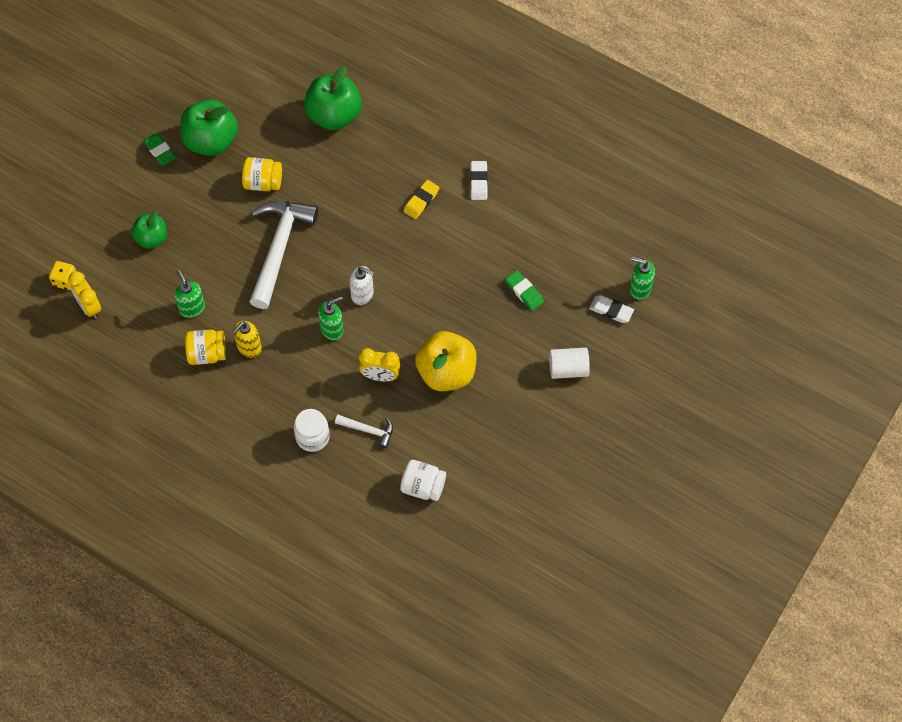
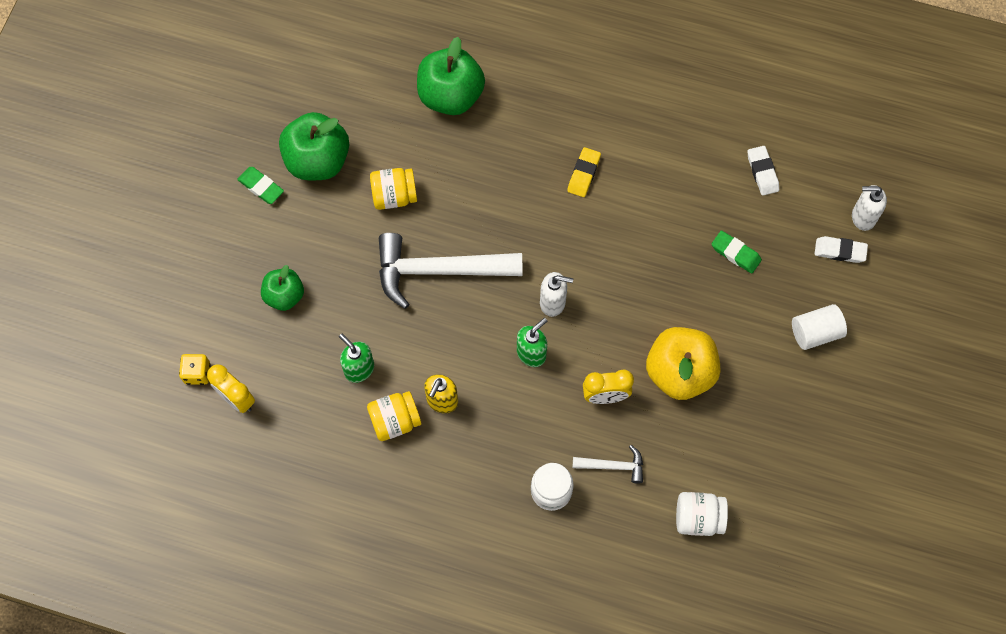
camera: 15 degrees left, 5 degrees up
white hammer [249,201,318,309] -> white hammer turned 90 degrees counterclockwise [379,233,522,309]
white eraser [470,161,488,200] -> white eraser moved to [748,146,779,196]
green soap dispenser [630,257,655,300] -> white soap dispenser [852,185,887,231]

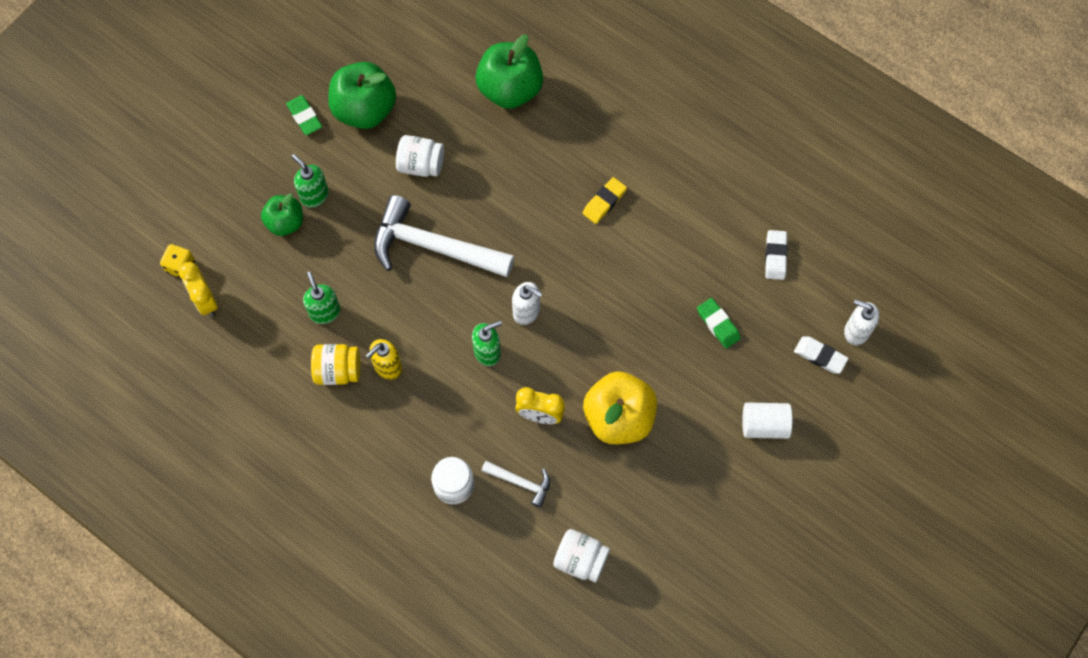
camera: 20 degrees right, 0 degrees up
yellow jar [370,168,417,210] -> white jar [396,135,444,177]
none -> green soap dispenser [291,154,329,208]

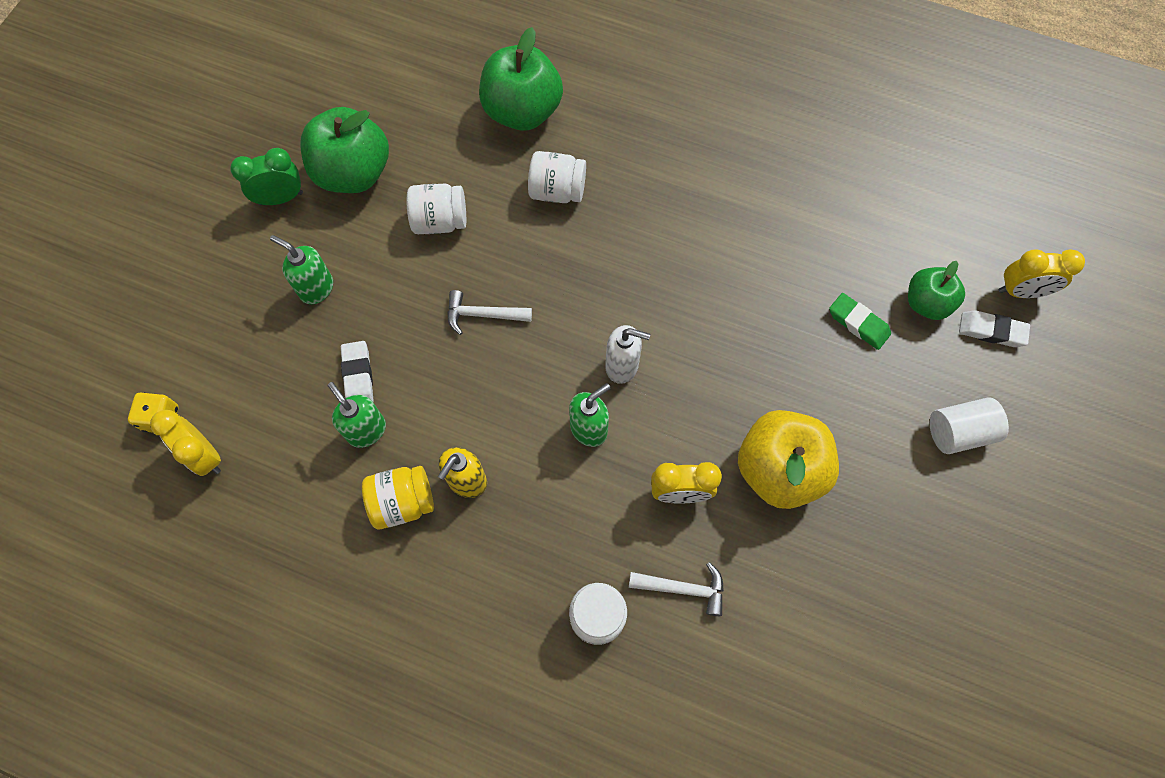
camera: 15 degrees left, 0 degrees up
green apple [261,194,303,236] -> green apple moved to [908,261,965,320]
green eraser [286,95,322,135] -> green clock [230,148,303,205]
white hammer [374,195,514,278] -> white hammer [447,290,532,335], size x0.47
white jar [553,529,610,582] -> white jar moved to [528,151,586,203]
yellow eraser [582,177,627,224] -> none
white eraser [765,230,788,280] -> white eraser moved to [341,341,374,402]
white soap dispenser [844,299,880,345] -> yellow clock [999,249,1085,298]

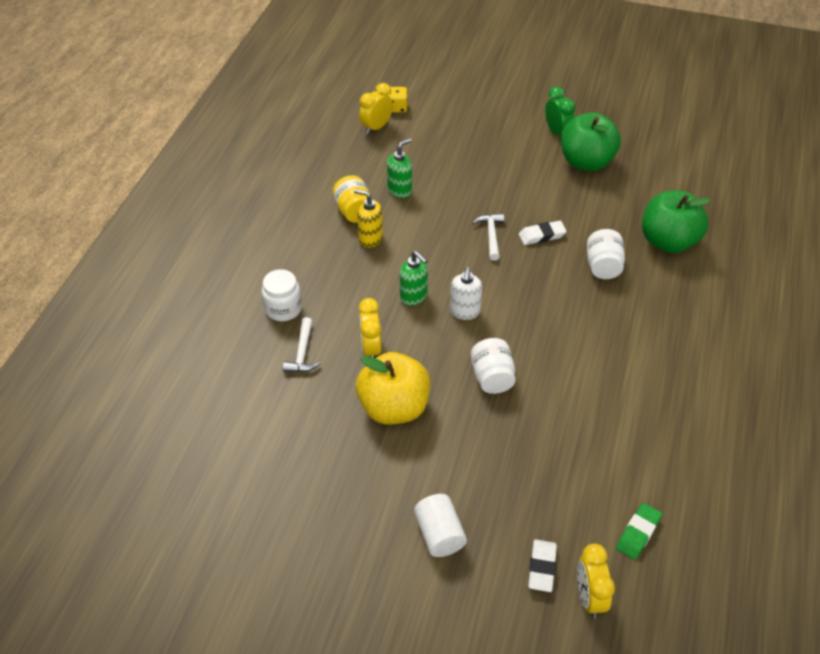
camera: 85 degrees right, 20 degrees down
green soap dispenser [270,235,333,304] -> none
white eraser [341,341,374,402] -> white eraser moved to [519,221,567,245]
white jar [407,184,466,234] -> white jar moved to [471,338,516,394]
green eraser [829,293,891,350] -> green eraser moved to [616,503,662,560]
green apple [908,261,965,320] -> none

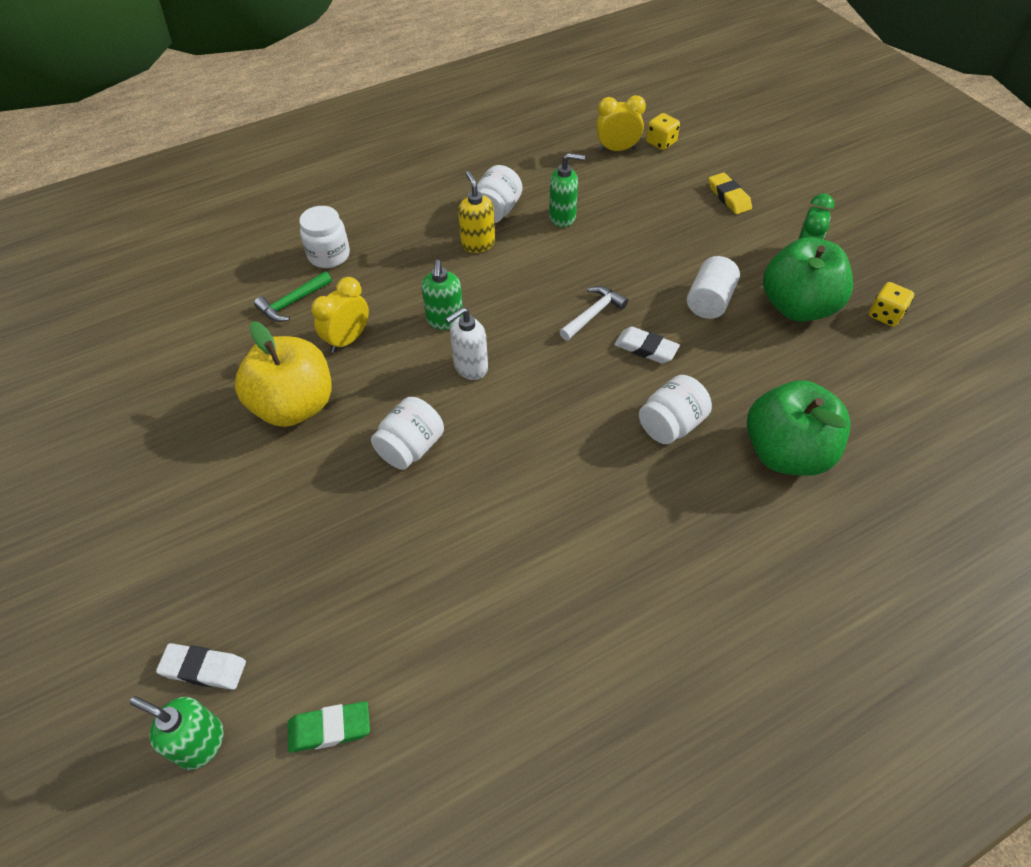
camera: 45 degrees right, 5 degrees up
white hammer [283,317,321,372] -> green hammer [254,271,332,322]
yellow jar [333,175,372,223] -> white jar [477,165,522,223]
white cylinder [414,494,467,557] -> white cylinder moved to [687,256,740,319]
white eraser [528,539,557,592] -> white eraser turned 45 degrees clockwise [156,643,246,690]
yellow clock [577,544,615,618] -> green soap dispenser [130,696,224,770]
none -> yellow eraser [709,172,752,214]
none -> yellow dice [869,282,914,327]

